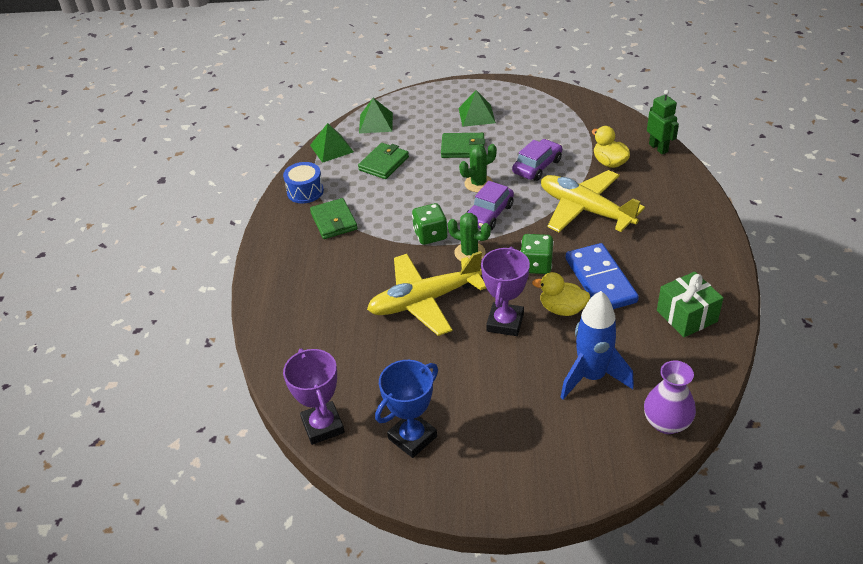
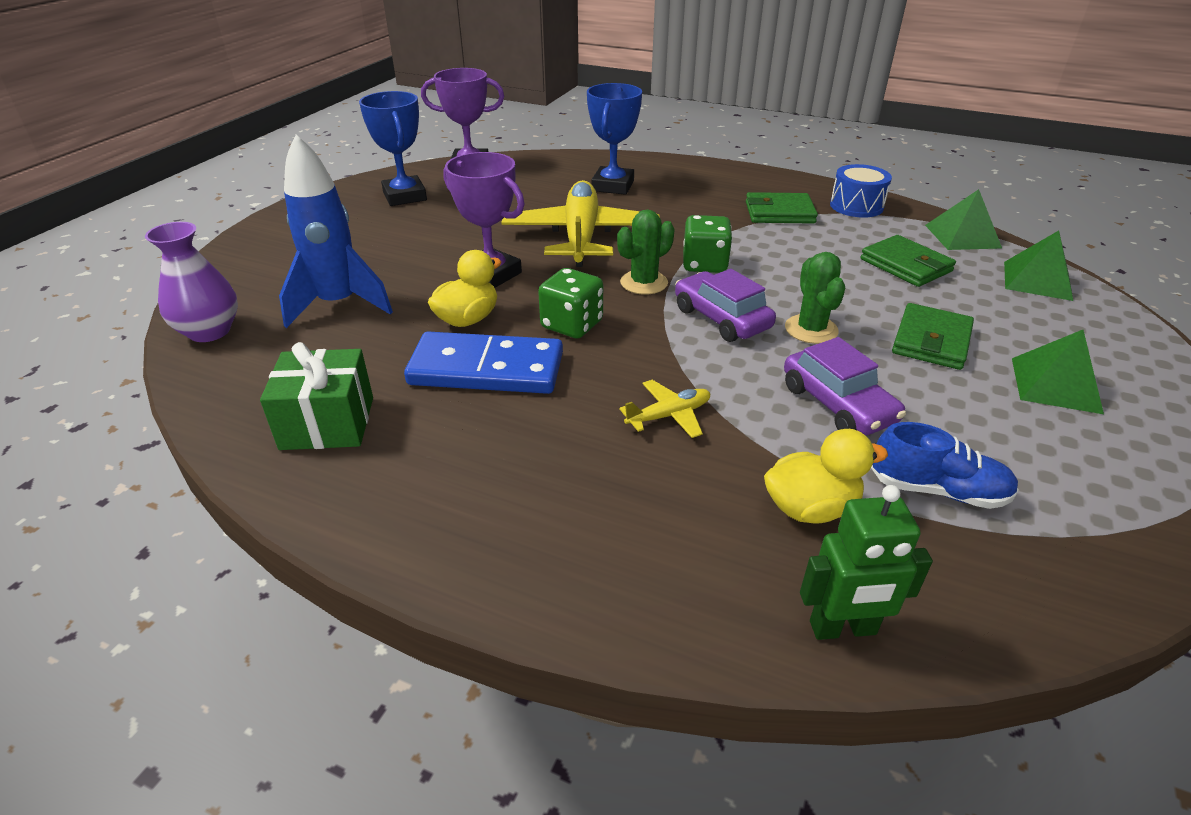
camera: 110 degrees right, 5 degrees down
yellow plane [541,170,645,232] -> yellow plane [619,380,710,438], size x0.43
none -> blue trophy [587,83,642,195]
none -> blue shoe [871,422,1019,509]

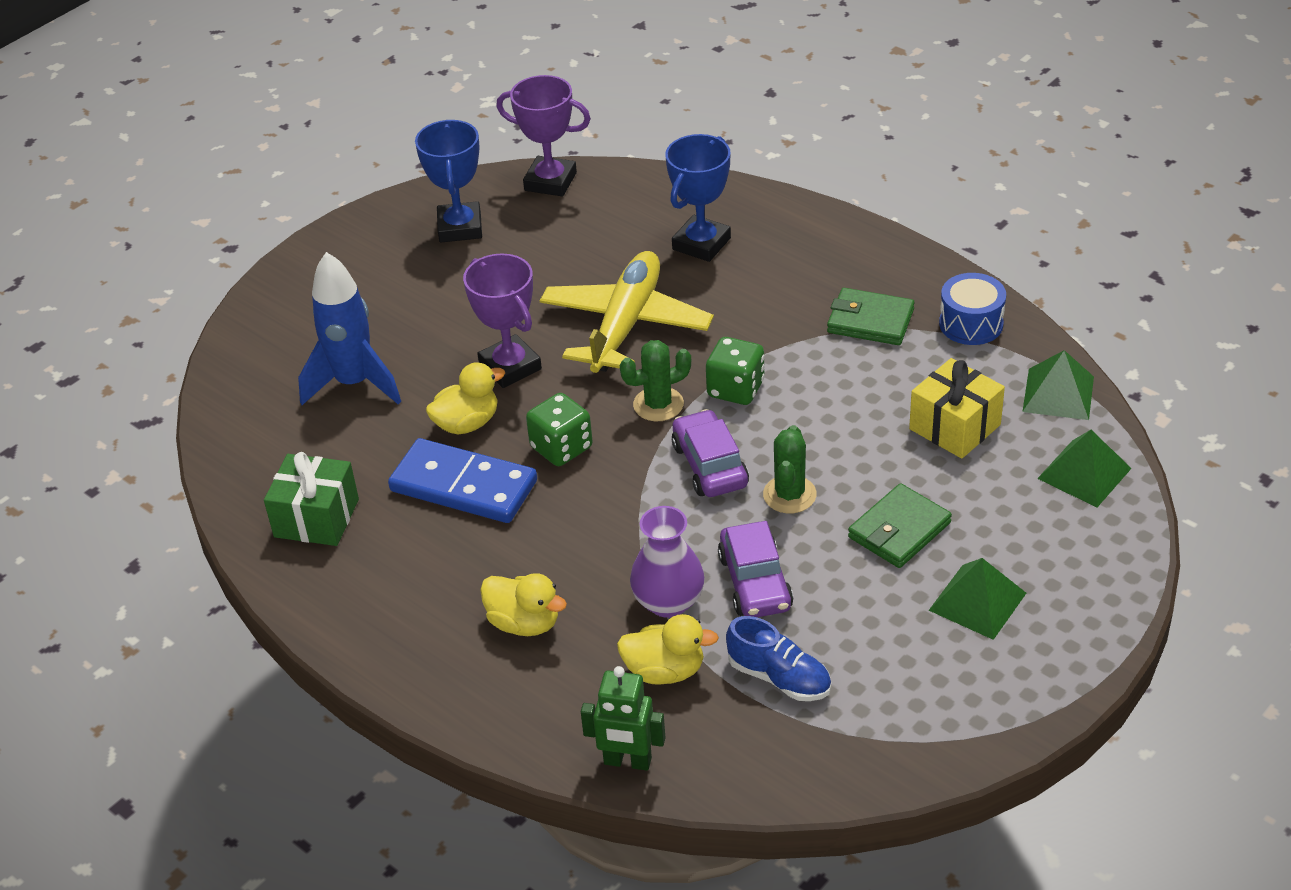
camera: 20 degrees right, 5 degrees up
purple vase [145,222,238,342] -> purple vase moved to [630,506,705,618]
yellow plane [619,380,710,438] -> none
green wallet [861,235,956,287] -> yellow gift [909,358,1005,459]
none -> yellow duck [480,573,567,636]

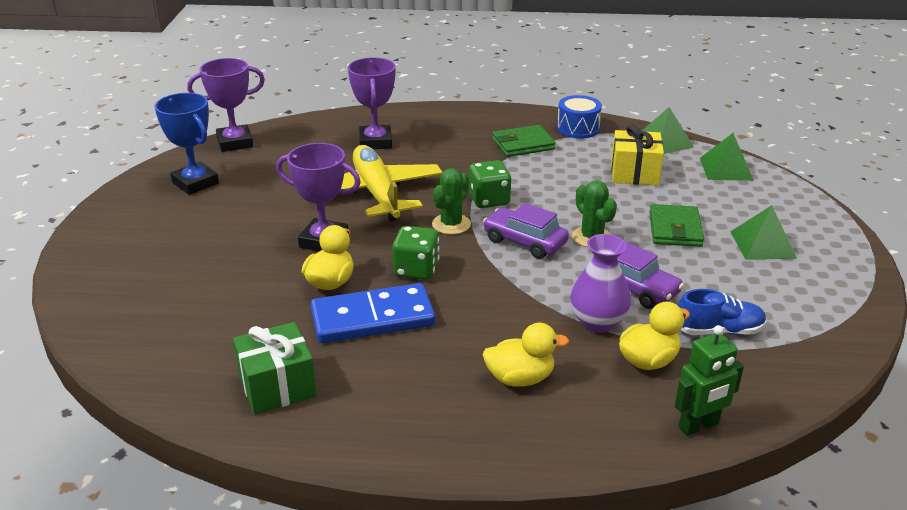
camera: 40 degrees left, 10 degrees down
blue rocket [298,252,401,405] -> none
blue trophy [665,134,731,262] -> purple trophy [348,57,396,149]

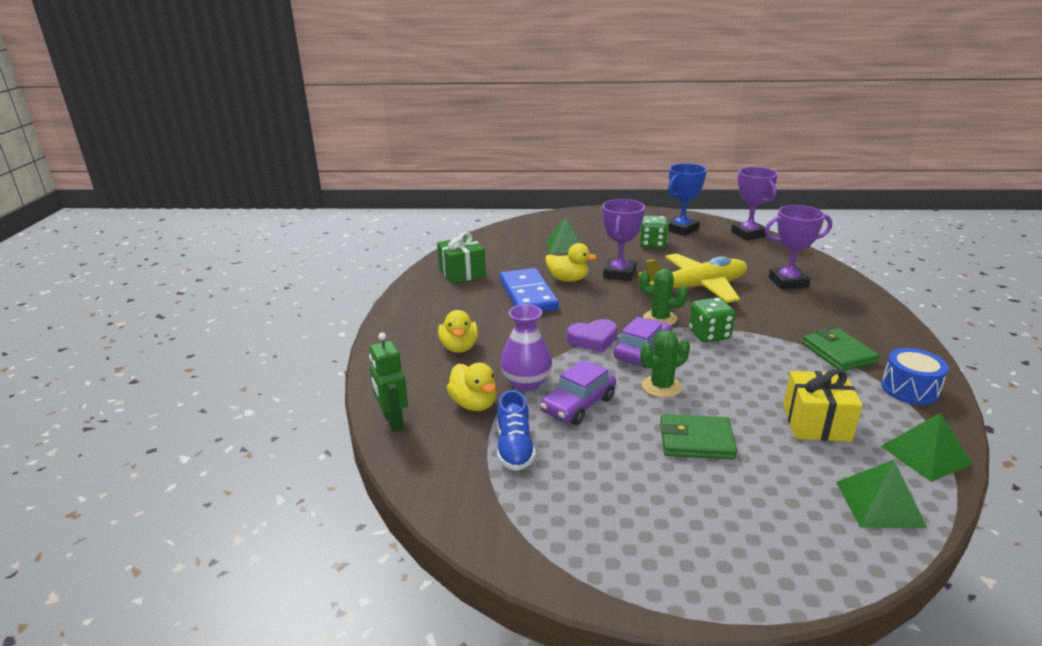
camera: 90 degrees right, 5 degrees down
green dice [392,226,439,280] -> green dice moved to [640,216,668,248]
green pyramid [730,205,797,260] -> green pyramid moved to [546,217,581,254]
none -> purple heart [567,319,618,352]

